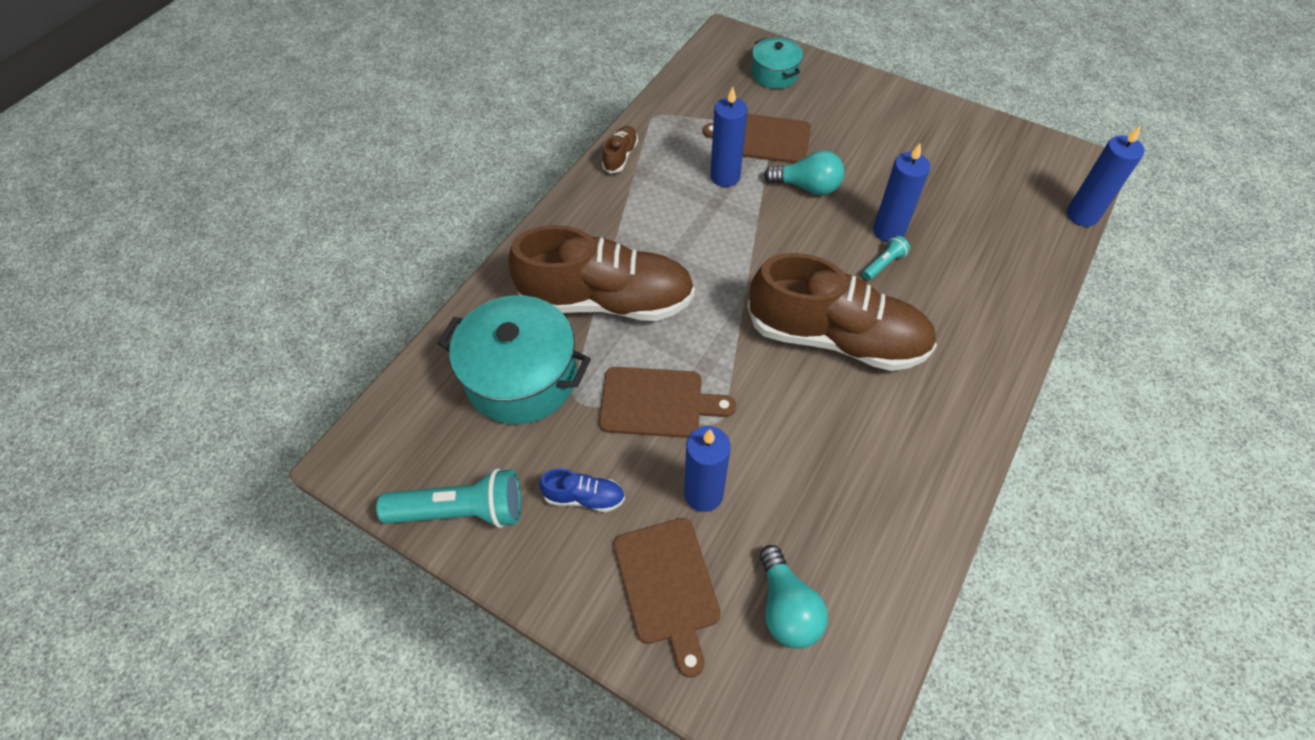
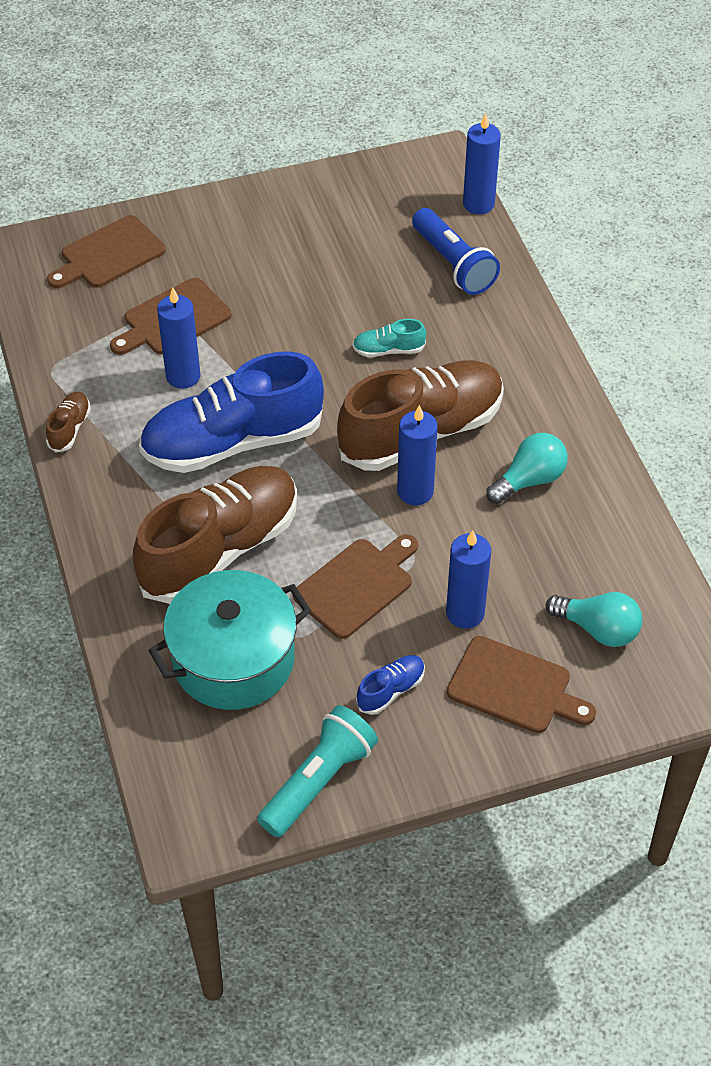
camera: 50 degrees left, 5 degrees down
brown shoe [602,126,638,173] -> brown shoe turned 45 degrees clockwise [46,392,91,452]
turquoise pot [752,37,803,89] -> brown cutting board [47,215,165,288]
turquoise light bulb [764,151,844,195] -> turquoise light bulb moved to [486,433,568,504]
turquoise flashlight [862,235,910,280] -> turquoise shoe [353,319,426,357]
blue candle [873,143,930,242] -> blue candle moved to [397,405,438,505]
none -> blue shoe [139,352,324,473]
none -> blue flashlight [412,208,500,295]

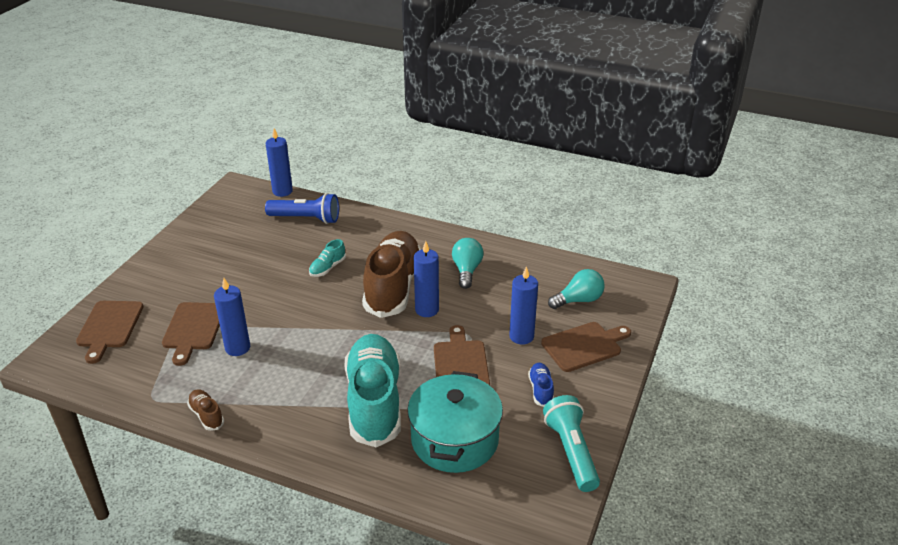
camera: 50 degrees left, 15 degrees down
brown shoe [133,466,297,604] -> turquoise shoe [345,334,401,448]
blue shoe [139,352,324,473] -> none

